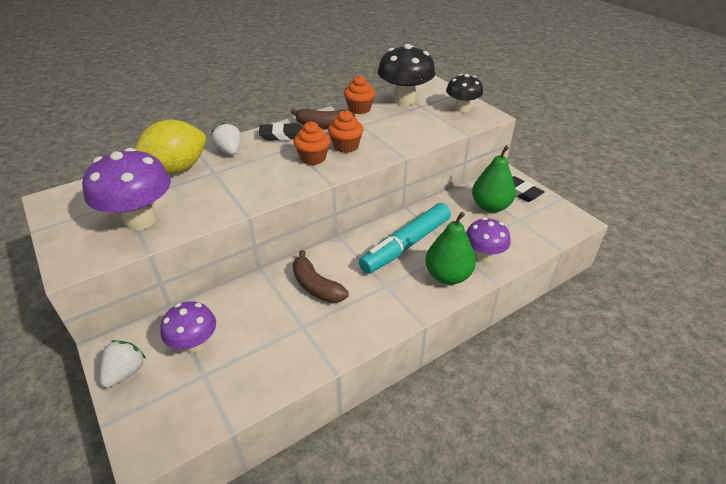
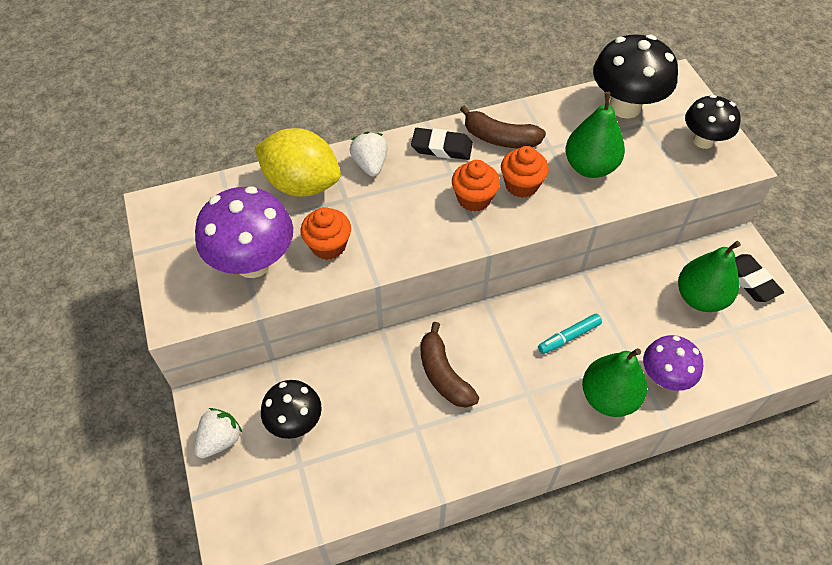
camera: 15 degrees right, 15 degrees up
yellow lemon [134,120,206,174] -> yellow lemon turned 45 degrees clockwise [255,128,341,197]
purple mushroom [160,301,216,353] -> black mushroom [261,380,322,439]
orange cupcake [344,75,375,114] -> orange cupcake moved to [301,207,351,260]
turquoise marker [359,203,451,274] -> turquoise marker [538,314,602,354], size x0.47
none -> green pear [565,92,625,178]

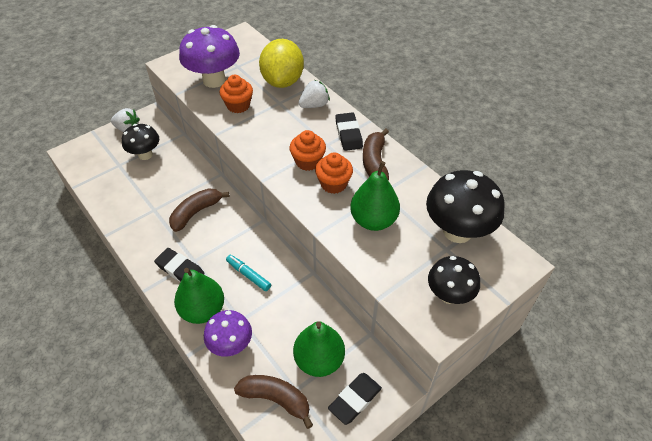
camera: 70 degrees right, 5 degrees down
none -> black eraser [154,248,205,281]
none -> brown banana [234,375,313,429]

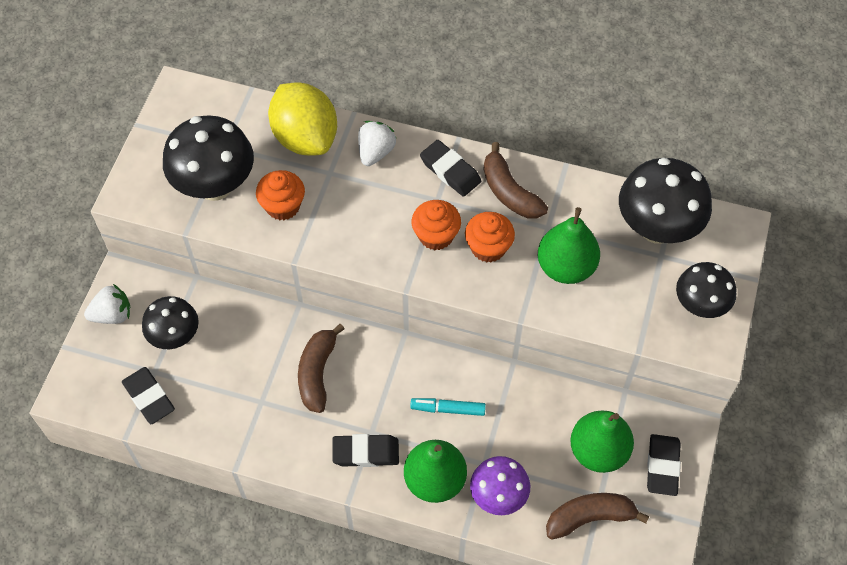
camera: 35 degrees left, 10 degrees up
purple mushroom [179,25,240,88] -> black mushroom [163,115,254,201]
none -> black eraser [122,367,175,424]

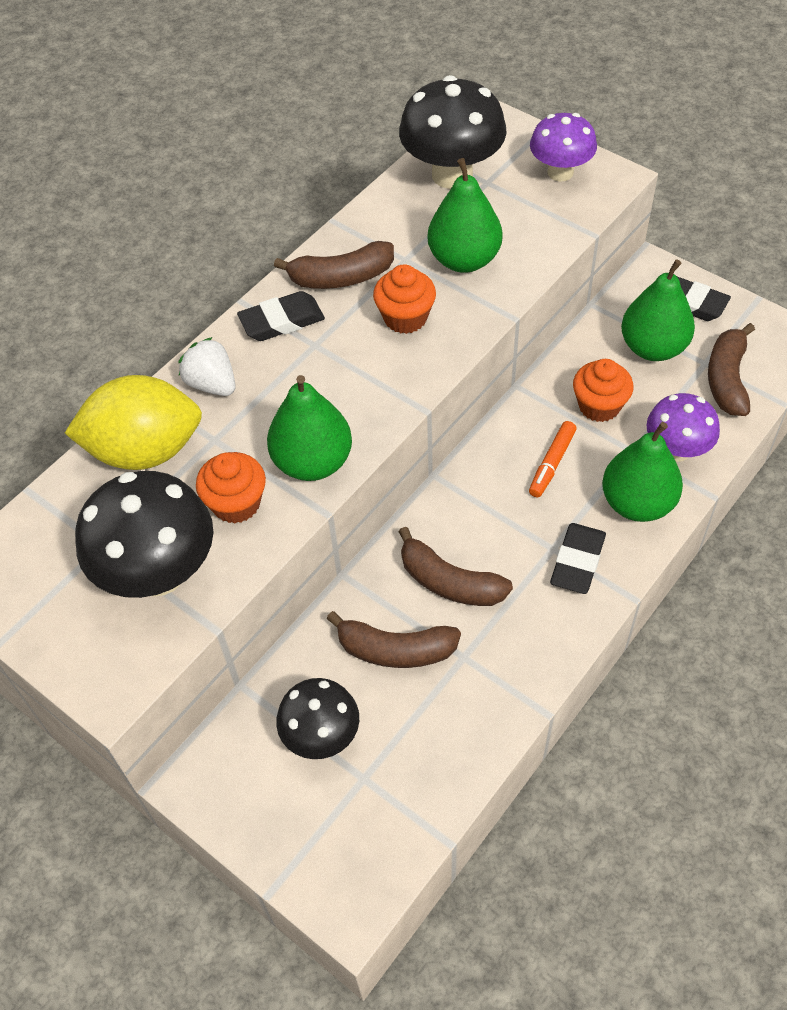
camera: 65 degrees left, 5 degrees down
white strawberry [84,284,130,324] -> none
black eraser [122,367,175,424] -> none
turquoise marker [410,398,486,416] -> orange marker [529,421,577,497]
orange cupcake [412,200,461,250] -> orange cupcake moved to [573,359,633,422]
black mushroom [676,262,736,318] -> purple mushroom [530,113,597,182]
none -> green pear [267,375,352,481]
none -> brown banana [327,611,461,668]

